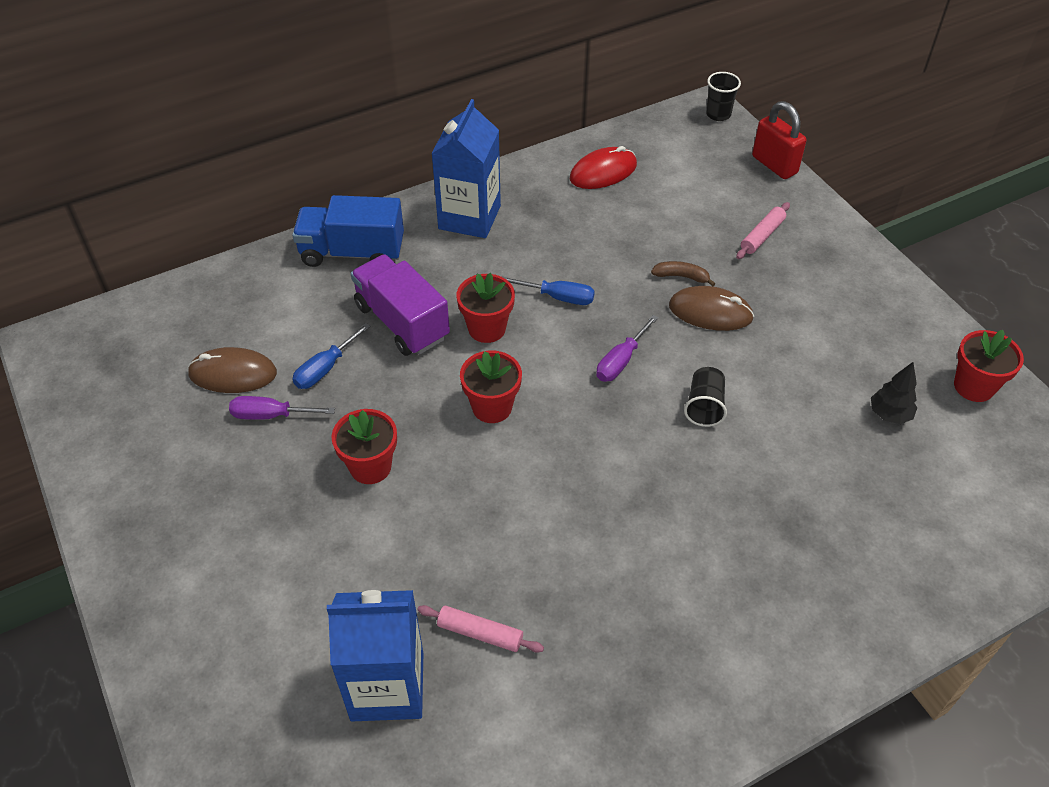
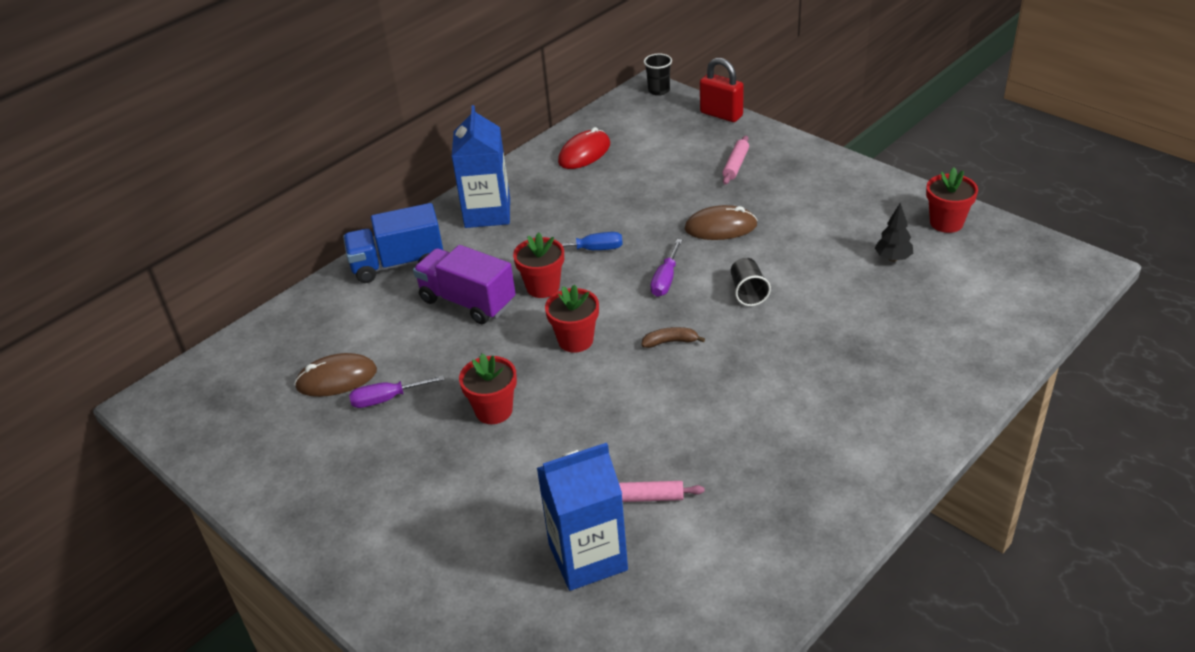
camera: 15 degrees left, 10 degrees down
blue screwdriver [293,323,371,389] -> none
brown banana [651,261,716,286] -> brown banana moved to [641,327,705,348]

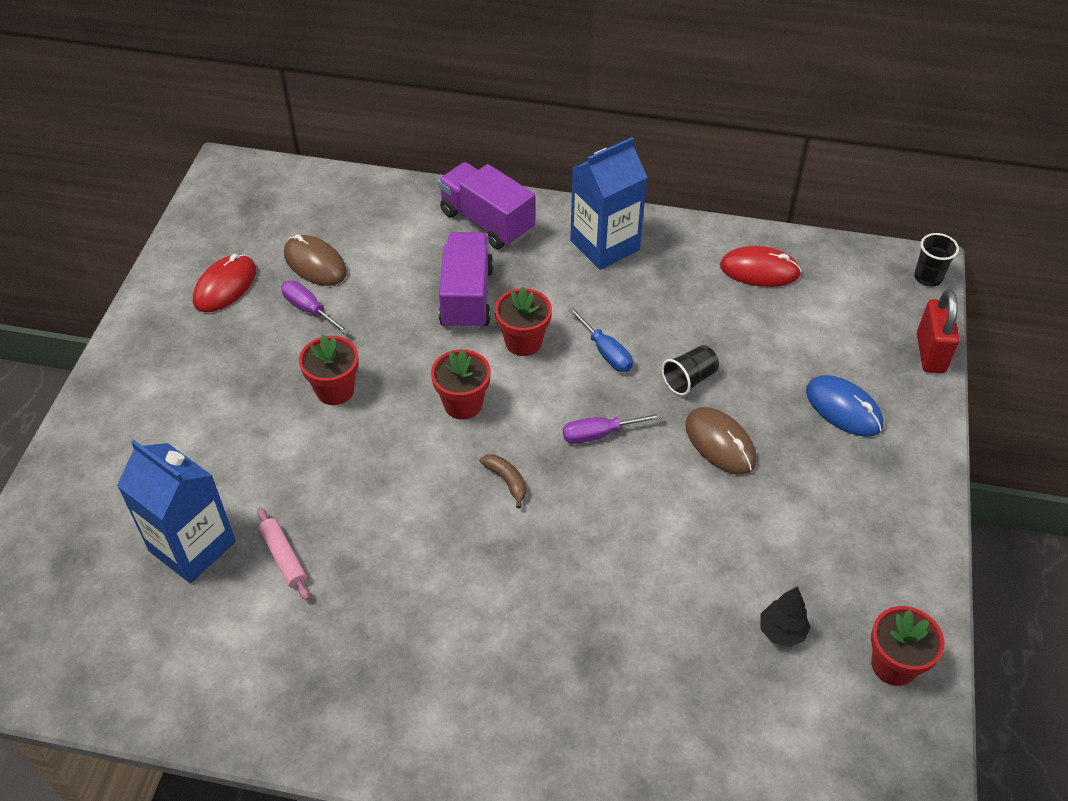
camera: 55 degrees right, 10 degrees up
blue truck [343,203,443,283] -> purple truck [438,162,535,249]
pink rolling pin [722,136,749,185] -> blue mouse [806,375,883,437]
black cup [731,258,771,306] -> black cup moved to [662,345,719,396]
none -> red mouse [193,254,256,312]

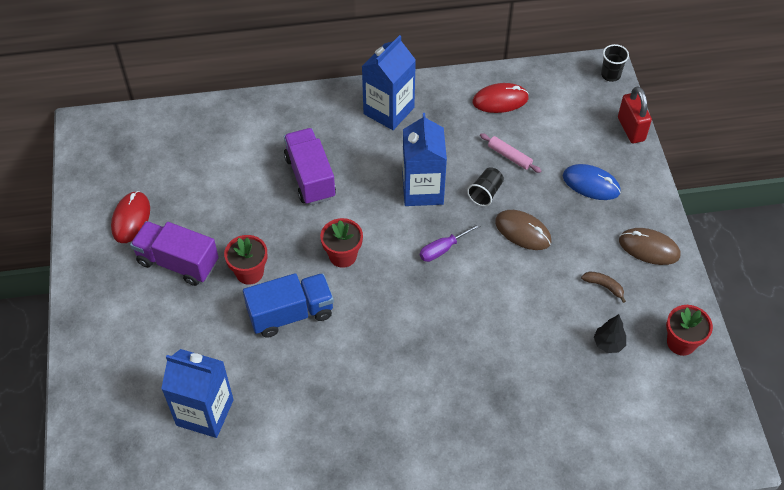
camera: 20 degrees left, 5 degrees up
pink rolling pin [257,507,310,600] -> pink rolling pin moved to [480,133,541,173]
purple screwdriver [281,280,350,334] -> none
brown mouse [284,234,347,286] -> brown mouse moved to [619,228,680,265]
purple truck [438,162,535,249] -> purple truck moved to [130,221,219,286]
brown banana [479,454,526,509] -> brown banana moved to [581,271,626,303]
red flower pot [495,287,552,356] -> none
blue screwdriver [568,307,633,372] -> blue carton [402,113,447,206]
none -> blue truck [243,273,334,338]

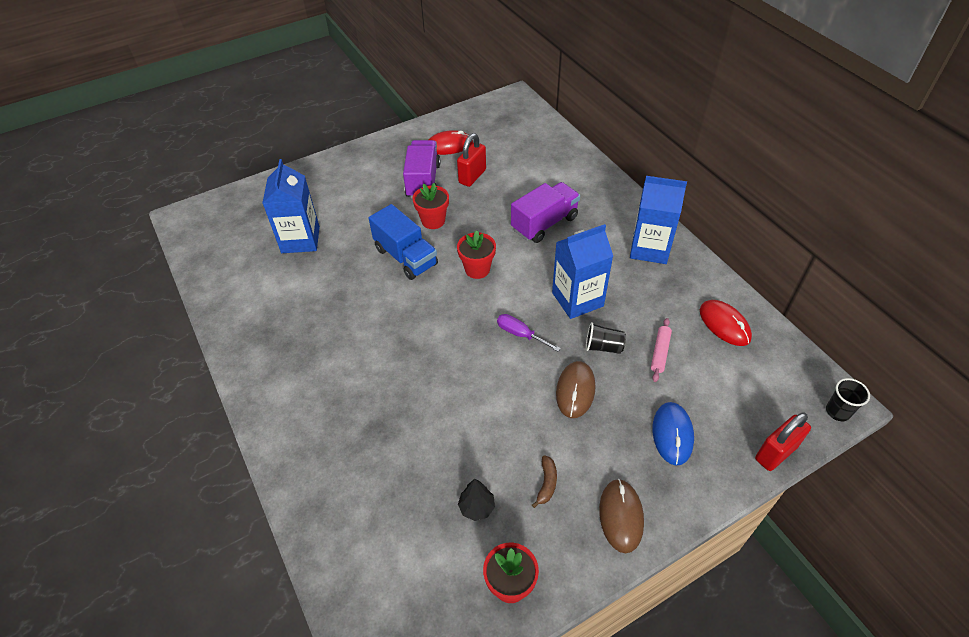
camera: 70 degrees right, 5 degrees down
none -> red padlock [457,133,486,187]

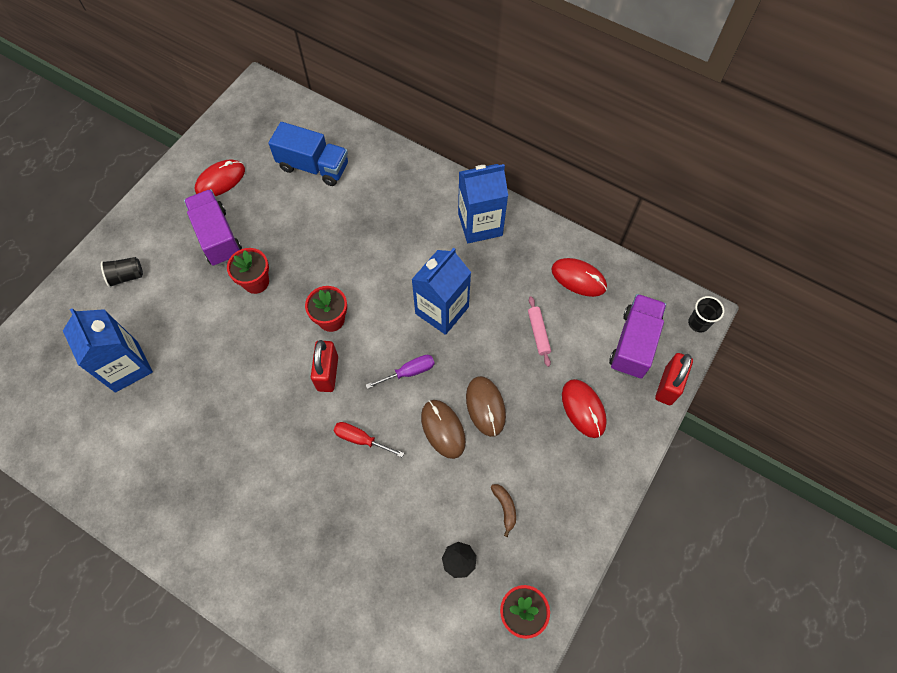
camera: 30 degrees left, 15 degrees up
blue truck [368,204,438,280] -> blue truck moved to [268,122,348,186]
red padlock [457,133,486,187] -> red padlock moved to [311,340,338,392]
purple screwdriver [497,314,561,352] -> purple screwdriver turned 150 degrees clockwise [366,355,435,389]
purple truck [511,182,580,243] -> purple truck moved to [609,294,666,379]
black cup [586,322,626,354] -> black cup moved to [101,257,143,288]
brown mouse [599,479,644,553] -> brown mouse moved to [421,400,466,459]
blue mouse [652,402,694,466] -> red mouse [562,379,607,438]
none -> red screwdriver [334,422,404,457]

